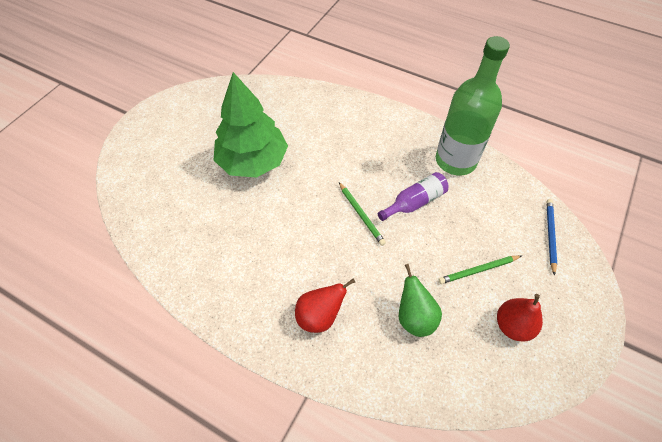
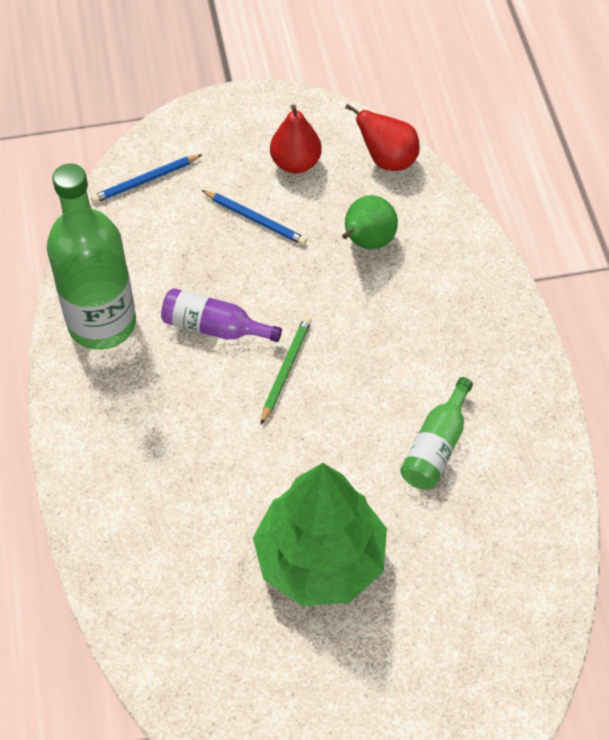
camera: 130 degrees left, 0 degrees up
red pear [295,279,355,333] -> red pear moved to [345,104,420,171]
green pencil [439,255,522,284] -> blue pencil [201,190,307,245]
none -> green bottle [400,377,473,490]

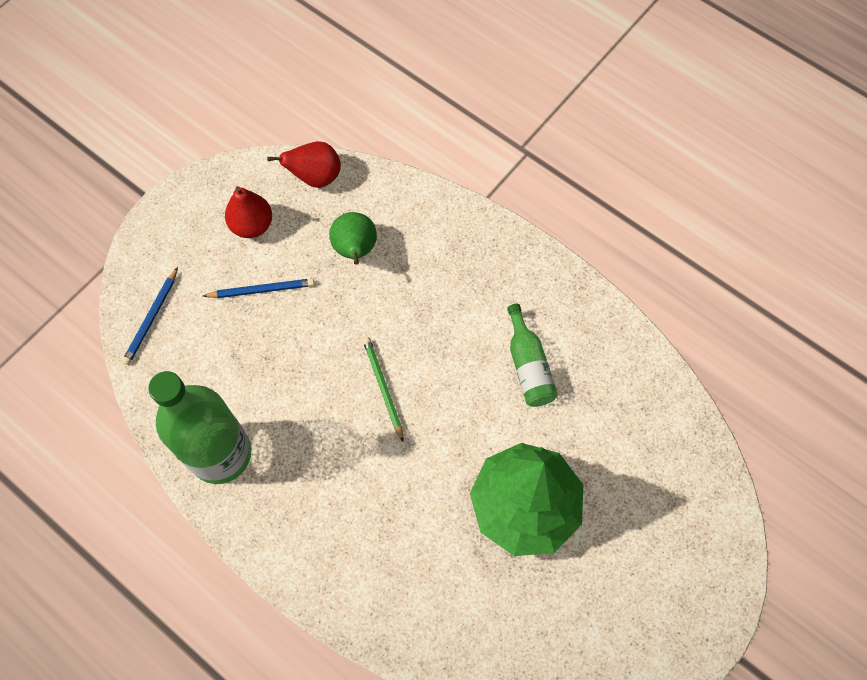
camera: 40 degrees left, 10 degrees up
purple bottle [161,288,282,342] -> none

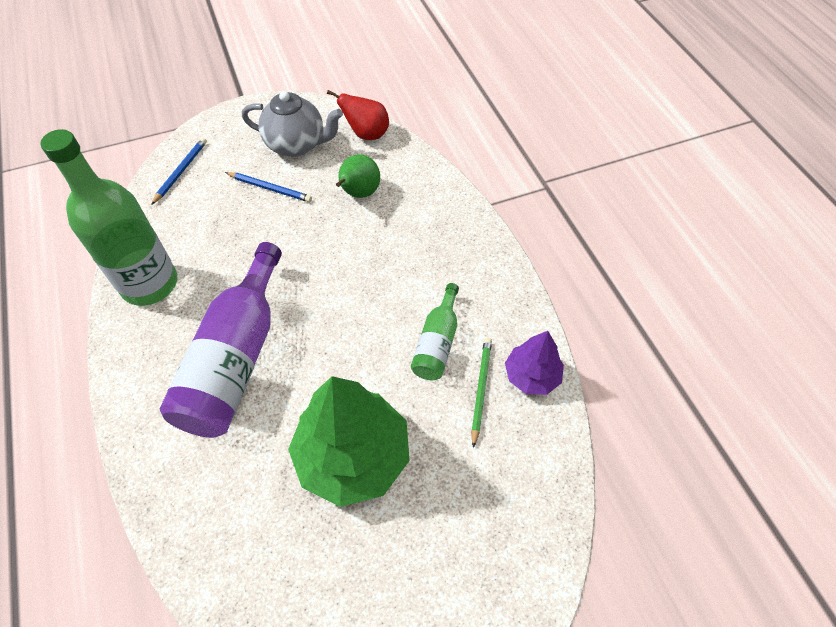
camera: 30 degrees right, 10 degrees down
blue pencil [122,267,178,365] -> blue pencil turned 150 degrees clockwise [151,138,207,205]
red pear [225,186,272,238] -> grey teapot [242,91,343,157]
green pencil [363,337,404,442] -> green pencil moved to [471,338,492,448]
none -> purple bottle [160,242,282,438]
none -> purple tree [505,331,564,395]

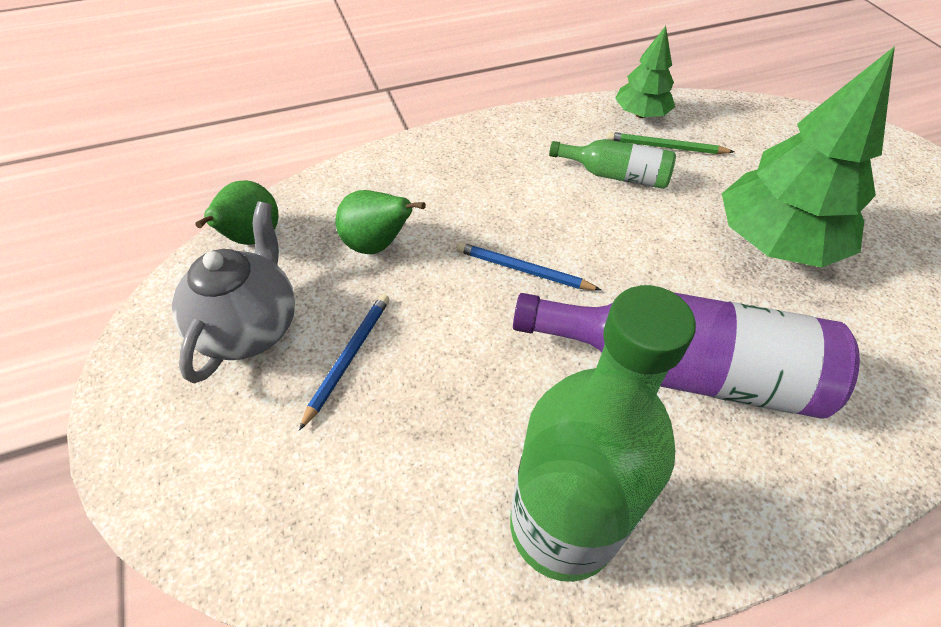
camera: 90 degrees left, 5 degrees down
blue pencil [151,138,207,205] -> blue pencil moved to [456,242,601,290]
red pear [327,90,389,140] -> green pear [195,180,279,245]
purple tree [505,331,564,395] -> green tree [615,26,675,118]

